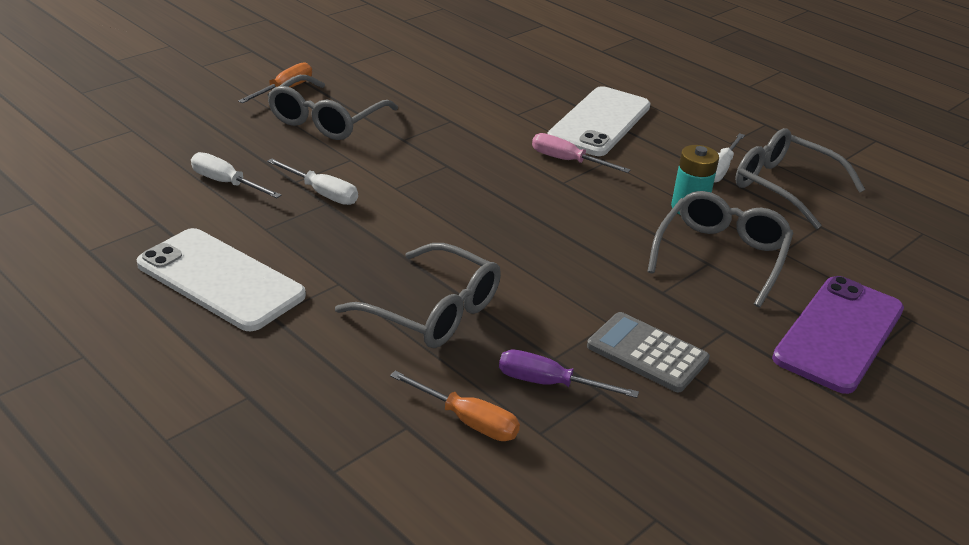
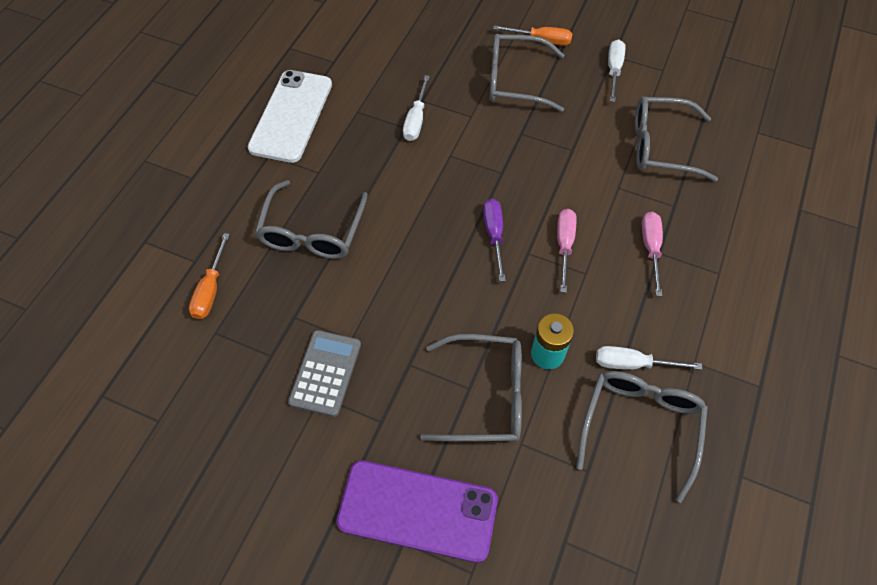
camera: 70 degrees right, 25 degrees up
white screwdriver [191,152,282,198] -> white screwdriver moved to [608,39,626,102]
purple screwdriver [499,350,639,398] -> purple screwdriver moved to [483,199,506,282]
white phone [547,86,651,156] -> pink screwdriver [642,212,663,296]
none -> grey glasses [635,96,718,182]

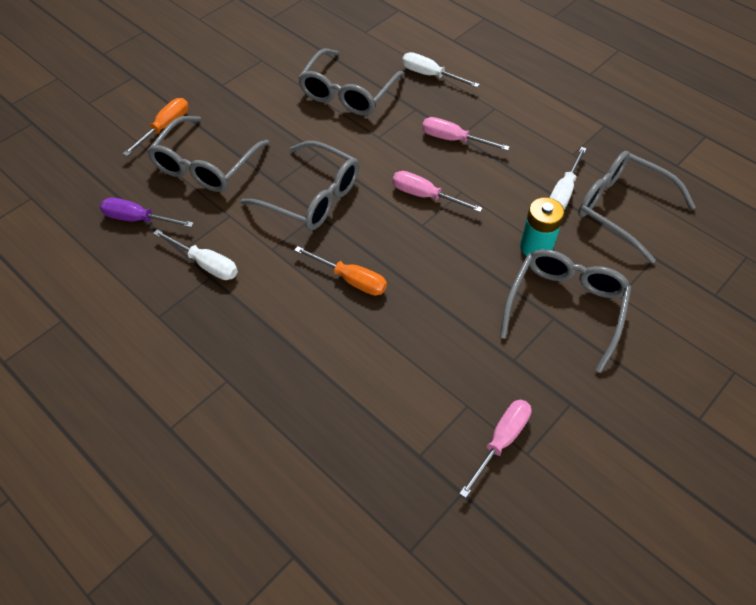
camera: 70 degrees left, 5 degrees down
orange screwdriver [189,233,230,319] -> orange screwdriver moved to [294,246,387,296]
white phone [247,70,332,163] -> none
grey glasses [255,180,368,259] -> grey glasses moved to [241,141,359,230]
grey calculator [288,330,361,417] -> pink screwdriver [459,400,531,498]
purple phone [336,460,498,563] -> none
purple screwdriver [483,199,506,282] -> purple screwdriver moved to [100,198,194,228]
white screwdriver [608,39,626,102] -> white screwdriver moved to [402,52,480,88]

